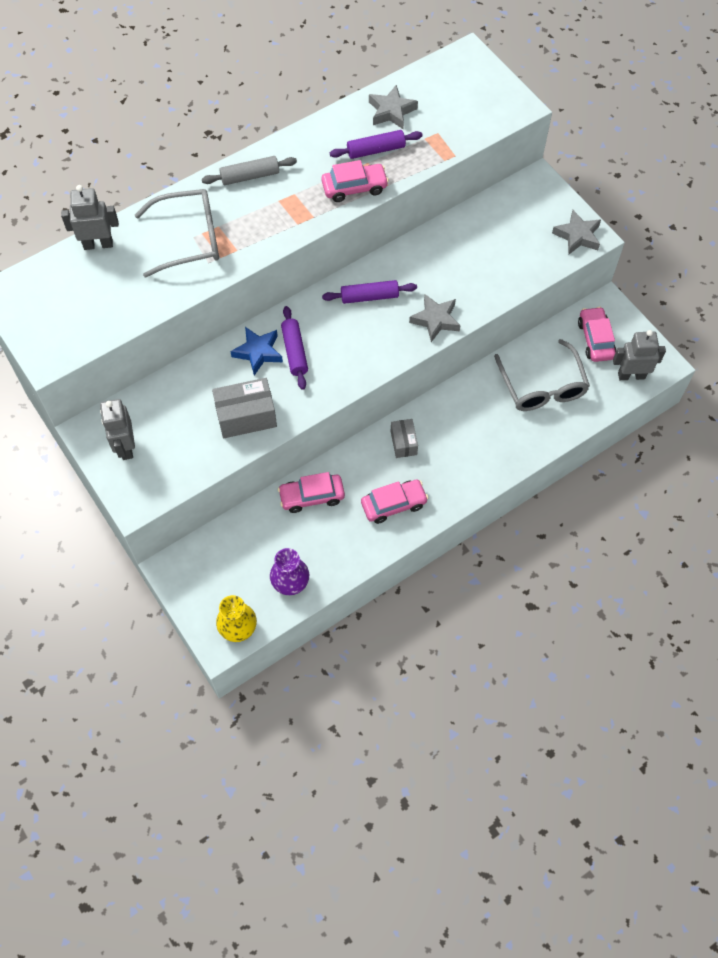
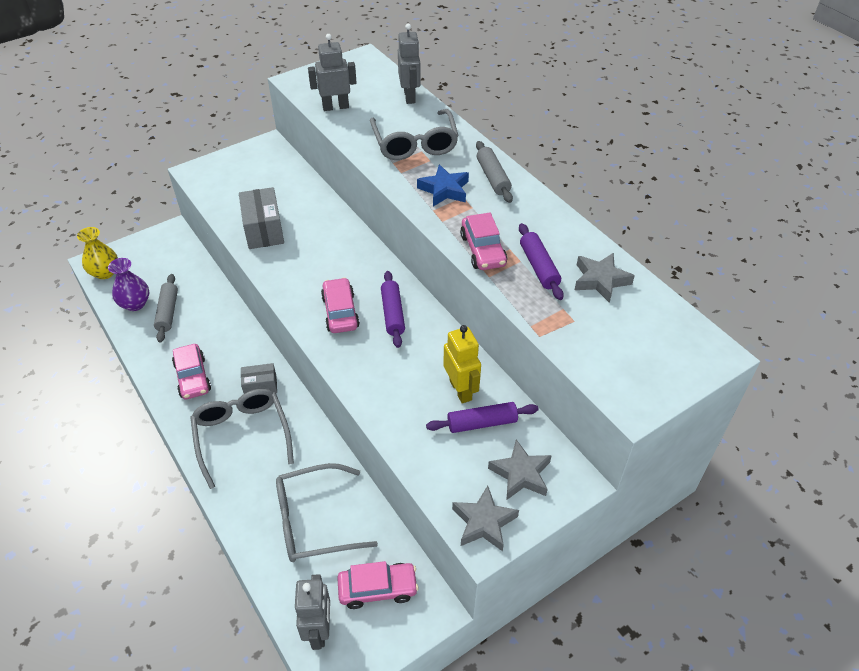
camera: 90 degrees right, 15 degrees down
grey robot [100,399,135,460] -> grey robot moved to [308,34,357,111]
blue star [230,327,283,375] -> blue star moved to [417,164,469,206]
pink car [278,472,345,513] -> pink car moved to [321,277,360,333]
purple rolling pin [281,306,308,390] -> purple rolling pin moved to [426,402,539,433]
grey star [409,294,461,342] -> grey star moved to [488,439,552,500]
none -> grey rolling pin [154,274,178,342]
none -> grey glasses [190,389,294,489]
none -> yellow robot [443,325,481,403]

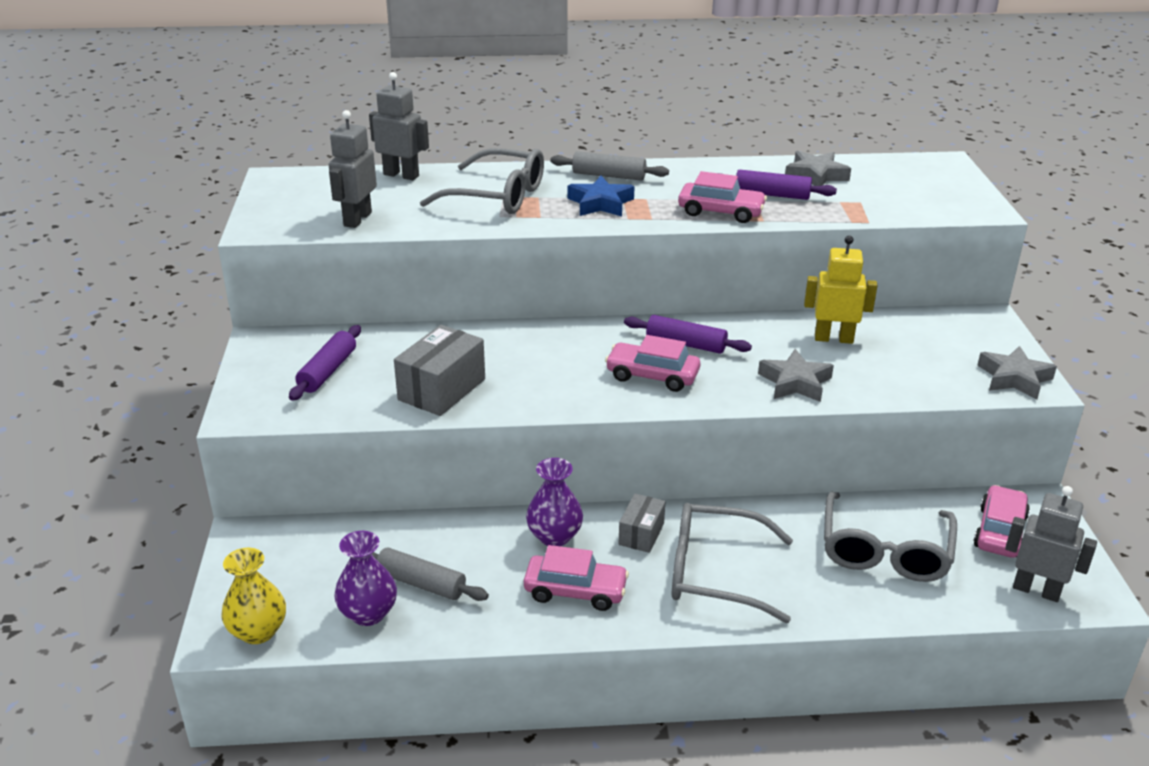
camera: 60 degrees left, 15 degrees down
grey box [239,187,284,249] -> grey box turned 75 degrees counterclockwise [394,325,485,416]
purple rolling pin [426,402,539,433] -> purple rolling pin moved to [289,325,361,401]
grey star [488,439,552,500] -> grey star moved to [758,349,834,402]
none -> purple vase [526,458,583,546]

